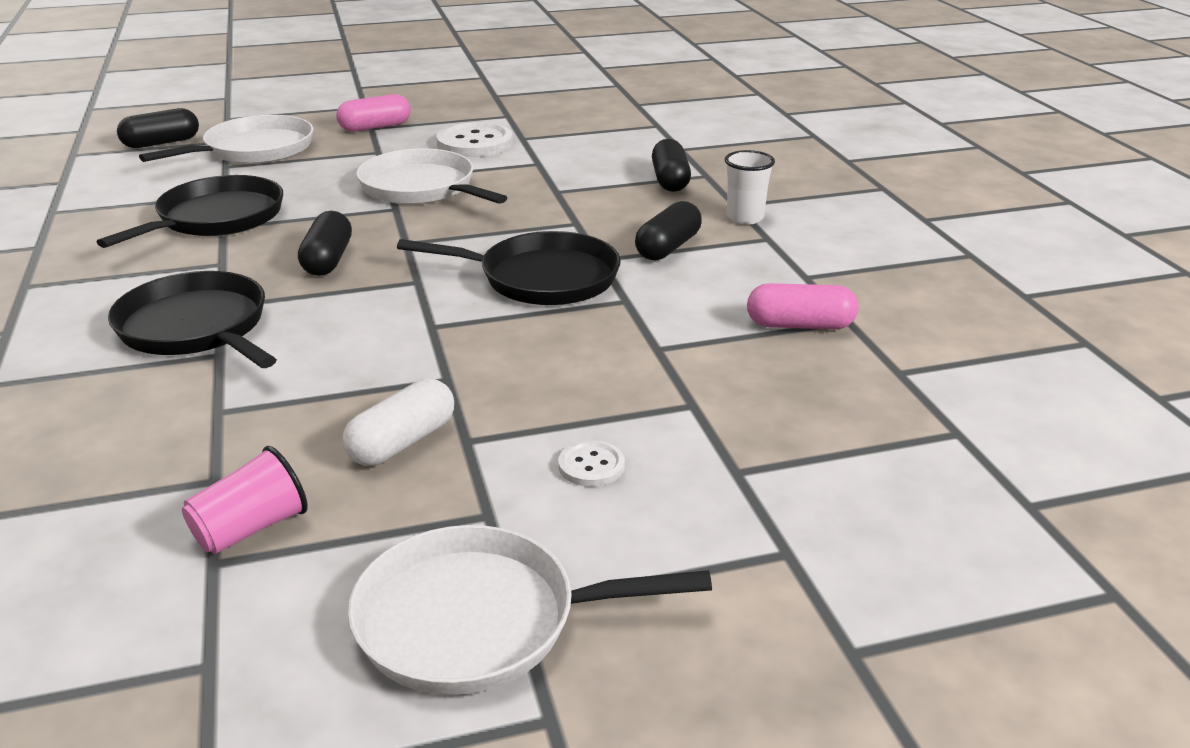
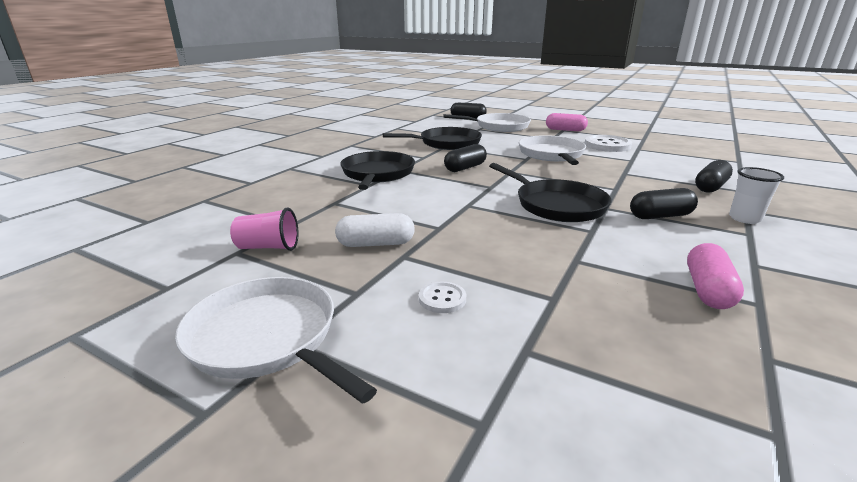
camera: 45 degrees right, 5 degrees down
pink capsule [747,283,859,329] -> pink capsule turned 60 degrees clockwise [687,243,744,309]

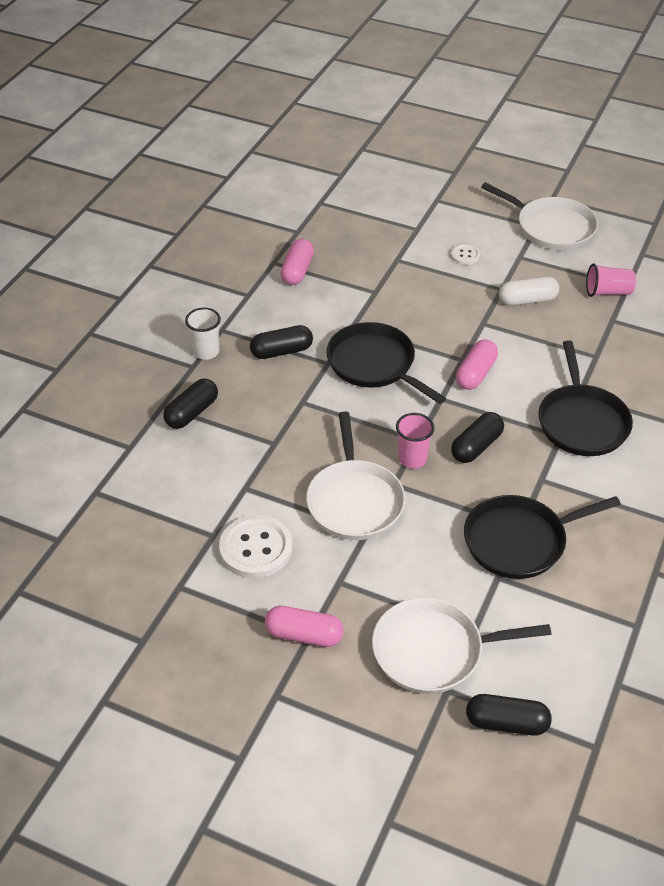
camera: 175 degrees right, 20 degrees up
none -> pink cup [396,413,435,469]
none -> pink capsule [456,339,498,390]

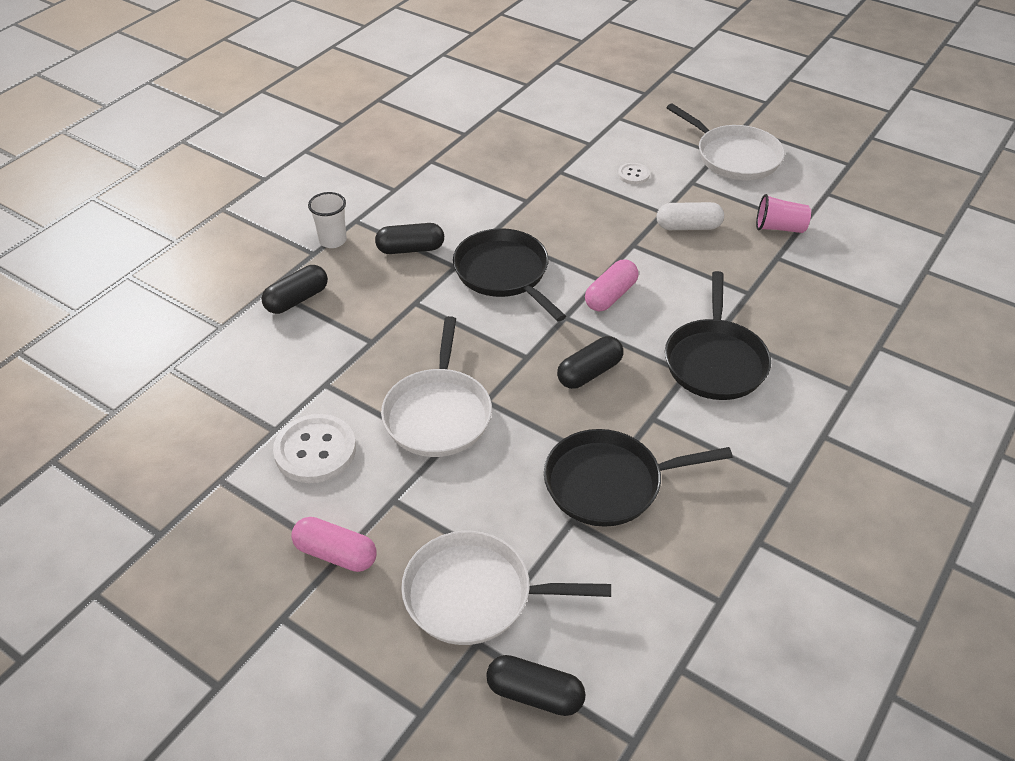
camera: 10 degrees right, 0 degrees up
pink capsule [281,239,314,285] -> none
pink cup [396,413,435,469] -> none

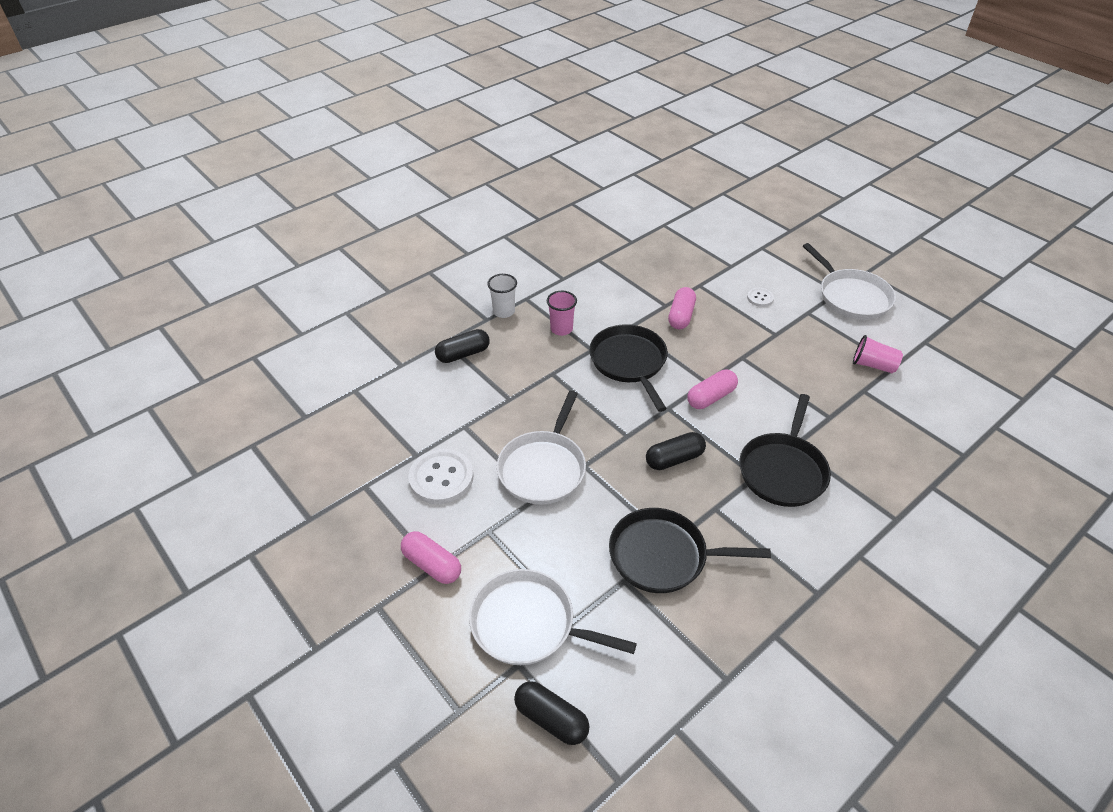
camera: 15 degrees right, 0 degrees up
black capsule [375,223,444,254] -> pink cup [547,291,577,336]
white capsule [657,202,724,230] -> none
none -> pink capsule [668,287,696,329]

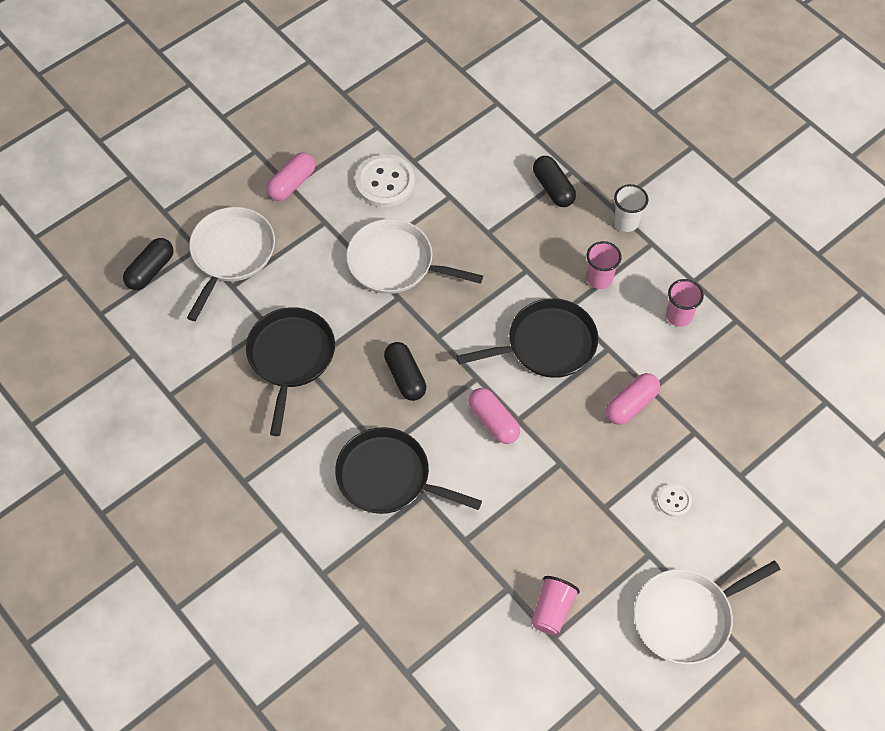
camera: 90 degrees right, 15 degrees up
pink capsule [668,287,696,329] -> pink capsule turned 60 degrees counterclockwise [606,373,660,425]
none -> pink cup [666,279,704,327]

